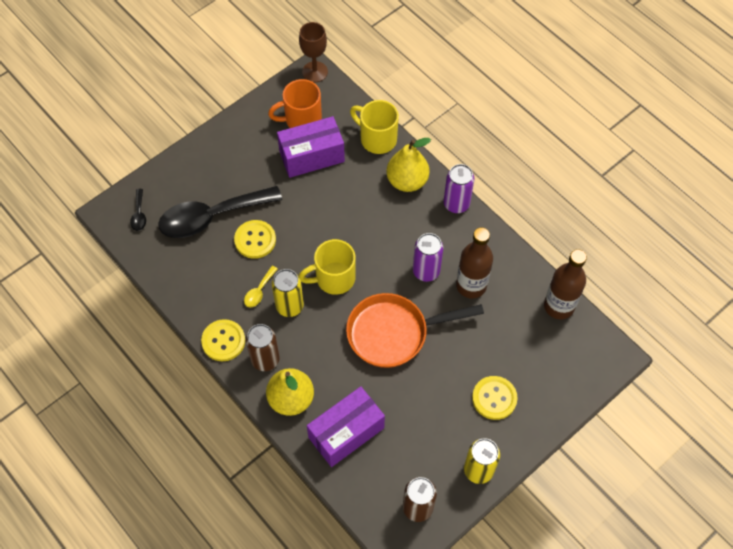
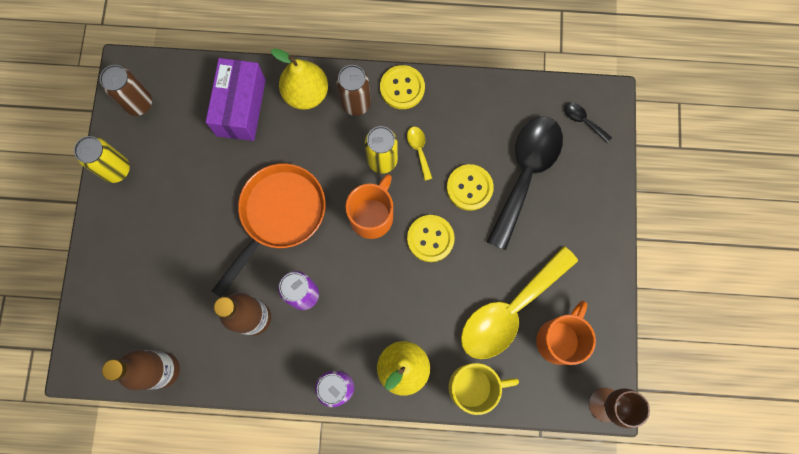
camera: 135 degrees right, 15 degrees up
purple box [277,116,345,178] -> yellow spoon [461,246,578,359]
yellow mug [299,239,356,295] -> orange mug [346,174,393,239]
yellow button [472,376,518,420] -> yellow button moved to [407,215,455,262]

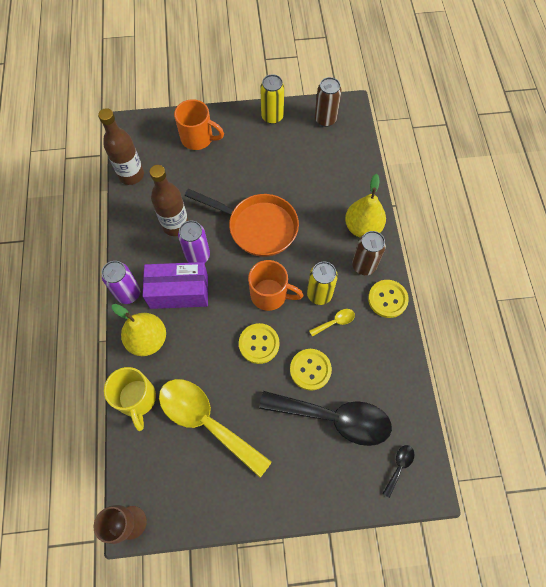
camera: 80 degrees right, 10 degrees down
purple box [206,58,266,141] -> purple box moved to [143,262,208,309]
orange mug [536,301,596,365] -> orange mug moved to [174,99,224,150]

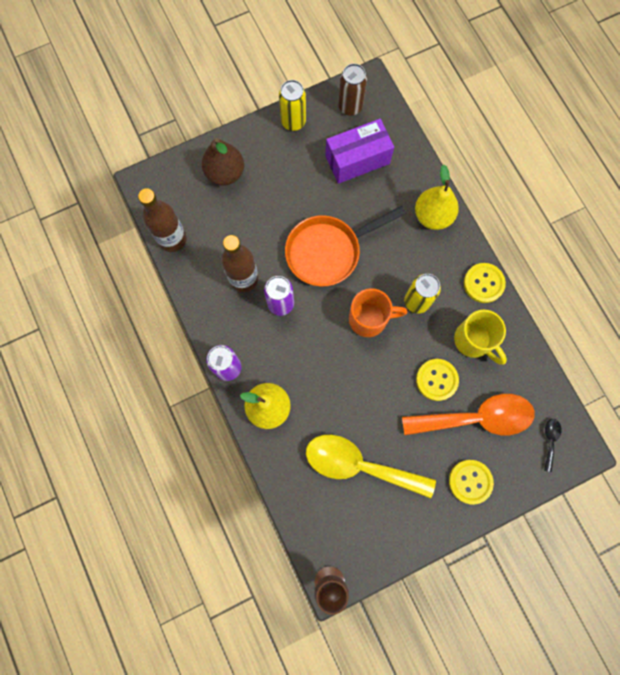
camera: 20 degrees left, 10 degrees up
yellow mug [104,367,156,431] -> yellow mug moved to [454,310,507,365]
purple box [143,262,208,309] -> purple box moved to [325,119,394,184]
orange mug [174,99,224,150] -> brown pear [202,138,244,186]
orange pan [185,189,299,257] -> orange pan turned 150 degrees clockwise [285,206,406,286]
yellow button [239,323,280,364] -> yellow button moved to [449,460,494,504]
black spoon [259,391,392,446] -> orange spoon [402,394,535,435]
yellow spoon [309,309,355,337] -> none
brown can [352,231,386,275] -> none

